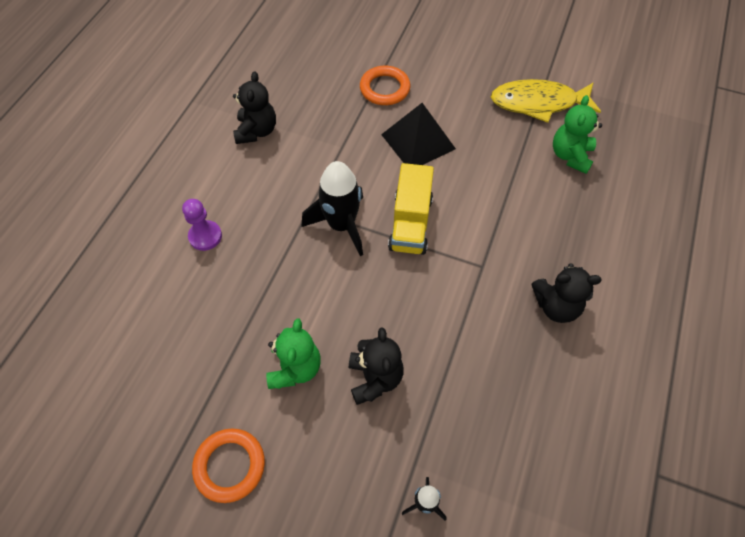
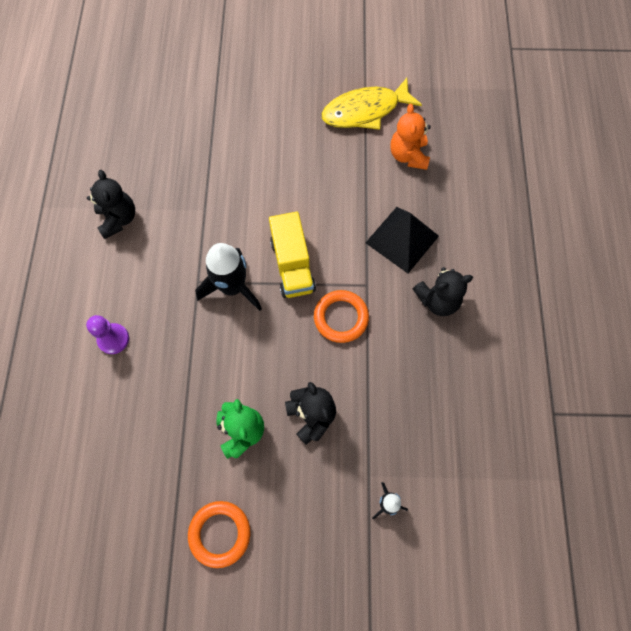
camera: 20 degrees left, 10 degrees up
orange ring [360,66,410,105] -> orange ring moved to [314,290,369,343]
black pyramid [381,103,456,165] -> black pyramid moved to [366,207,439,273]
green teddy bear [553,95,602,174] -> orange teddy bear [390,104,431,170]

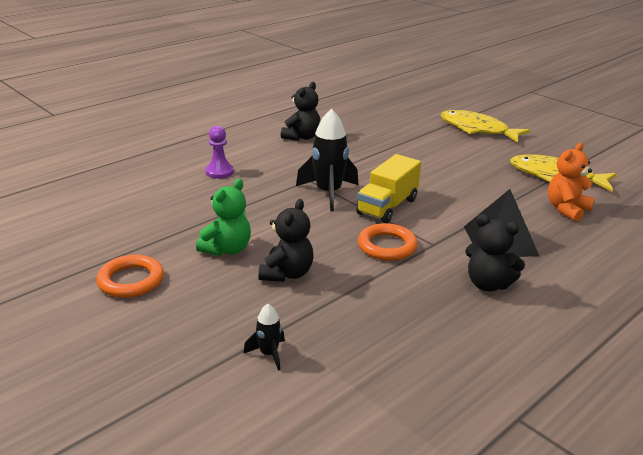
camera: 45 degrees right, 40 degrees down
none -> yellow fish [440,110,530,143]

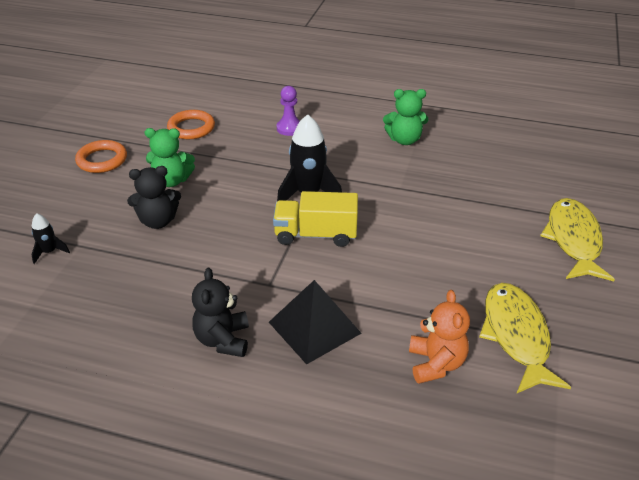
camera: 60 degrees right, 10 degrees up
black teddy bear [281,82,320,141] -> green teddy bear [383,89,428,145]
orange ring [358,223,418,261] -> orange ring moved to [167,110,215,139]
orange teddy bear [548,143,595,222] -> orange teddy bear turned 75 degrees clockwise [409,290,470,384]

